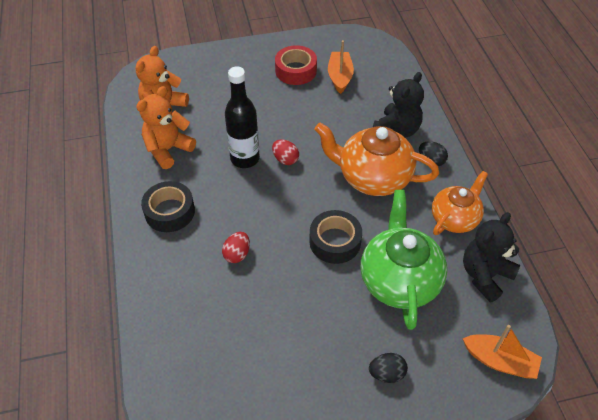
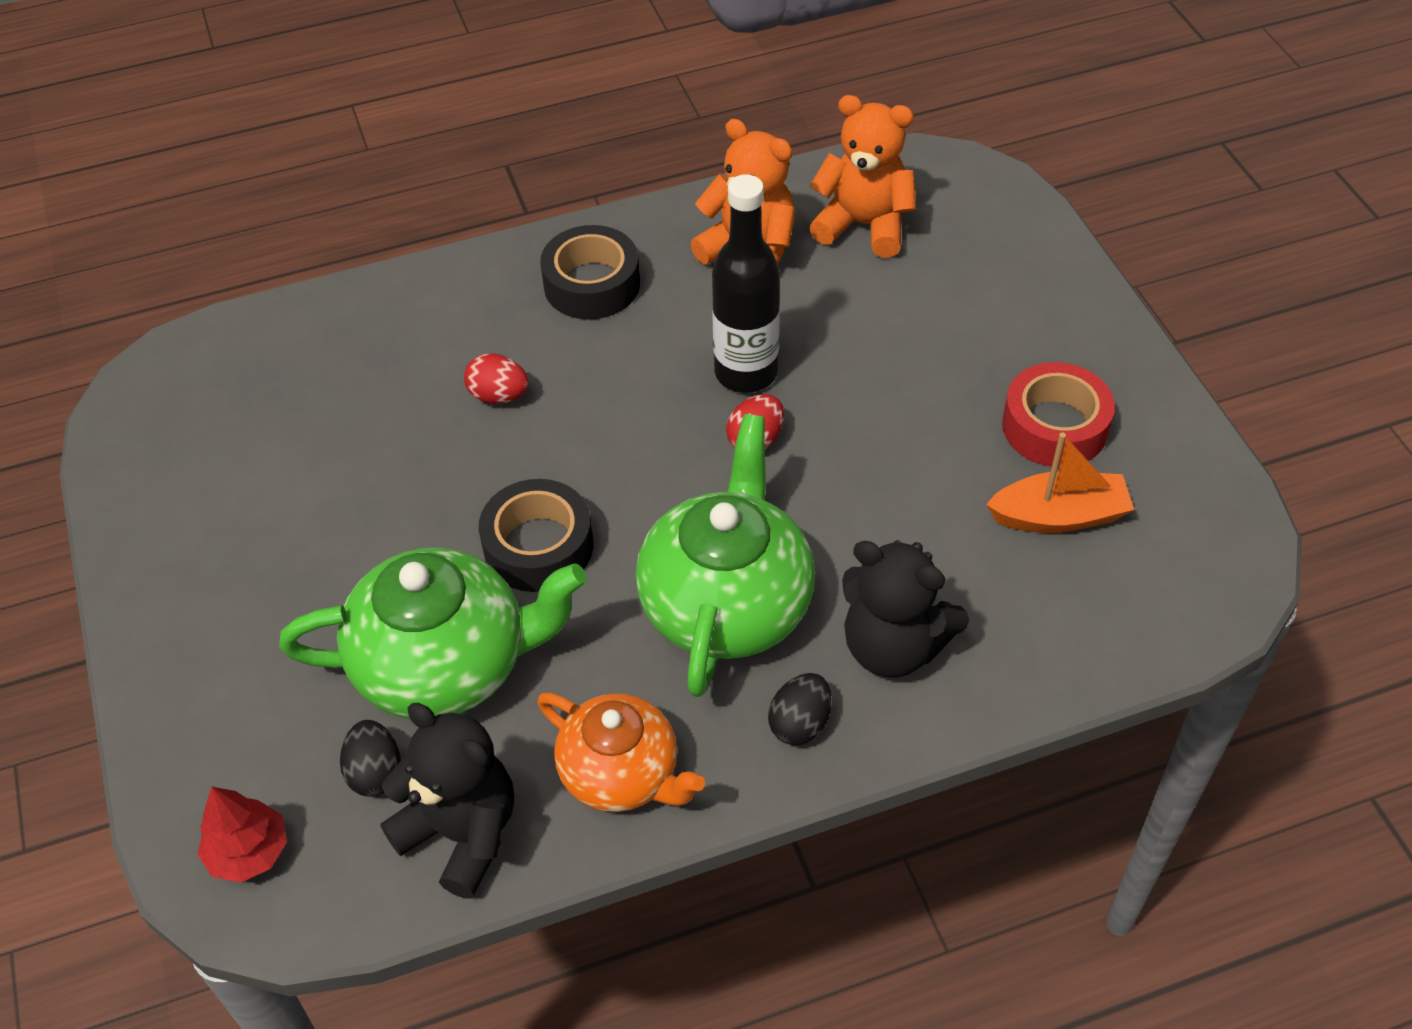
camera: 85 degrees right, 0 degrees up
orange teapot [314,123,439,196] -> green teapot [636,414,815,697]
black egg [369,353,408,383] -> black egg moved to [340,720,401,797]
orange boat [462,325,542,379] -> red tree [197,787,287,883]

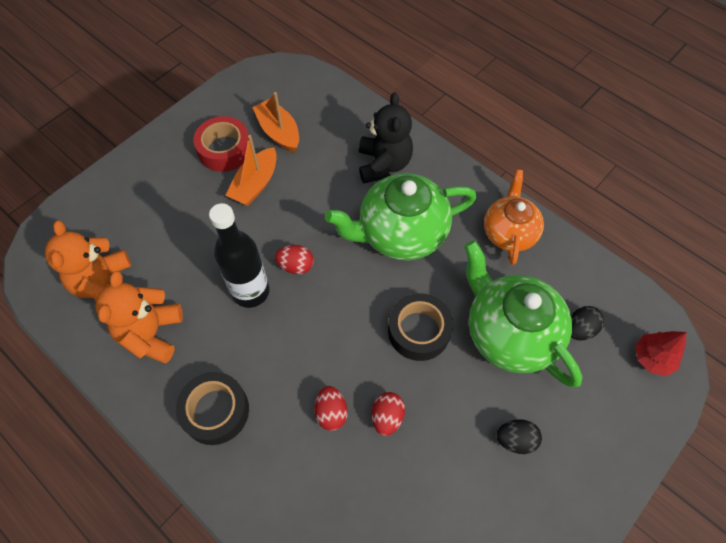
camera: 120 degrees left, 10 degrees up
black teddy bear [380,703,514,899] -> none
black egg [768,673,831,745] -> black egg moved to [496,419,542,454]
none -> orange boat [225,135,277,206]
none -> red egg [372,392,405,436]

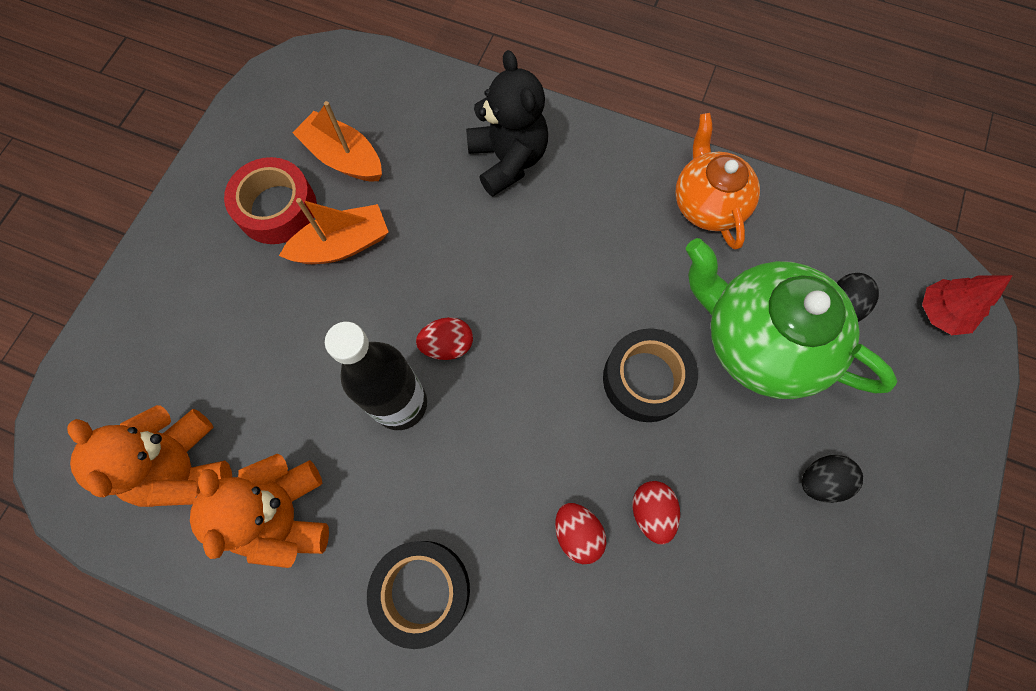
camera: 20 degrees left, 10 degrees up
orange boat [225,135,277,206] -> orange boat turned 120 degrees counterclockwise [279,198,389,264]
green teapot [325,173,477,260] -> none

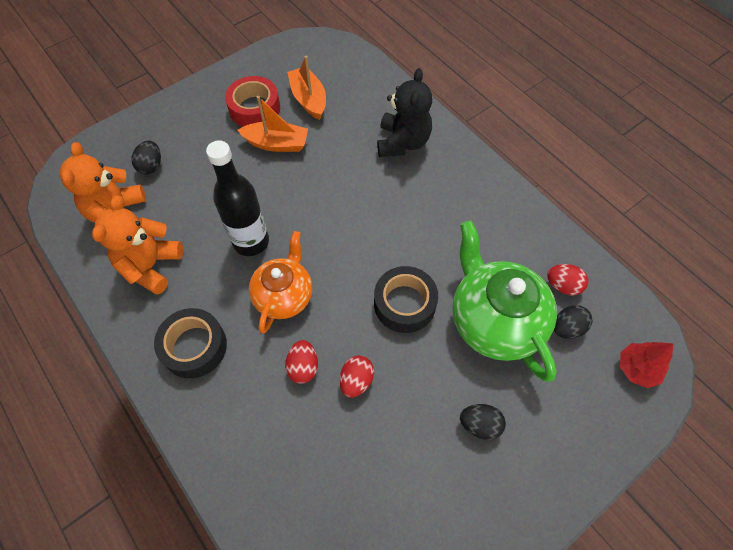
camera: 30 degrees right, 10 degrees down
red egg [416,317,473,360] -> red egg moved to [547,264,588,296]
orange teapot [675,113,760,250] -> orange teapot moved to [249,231,312,333]
none -> black egg [131,140,161,174]

